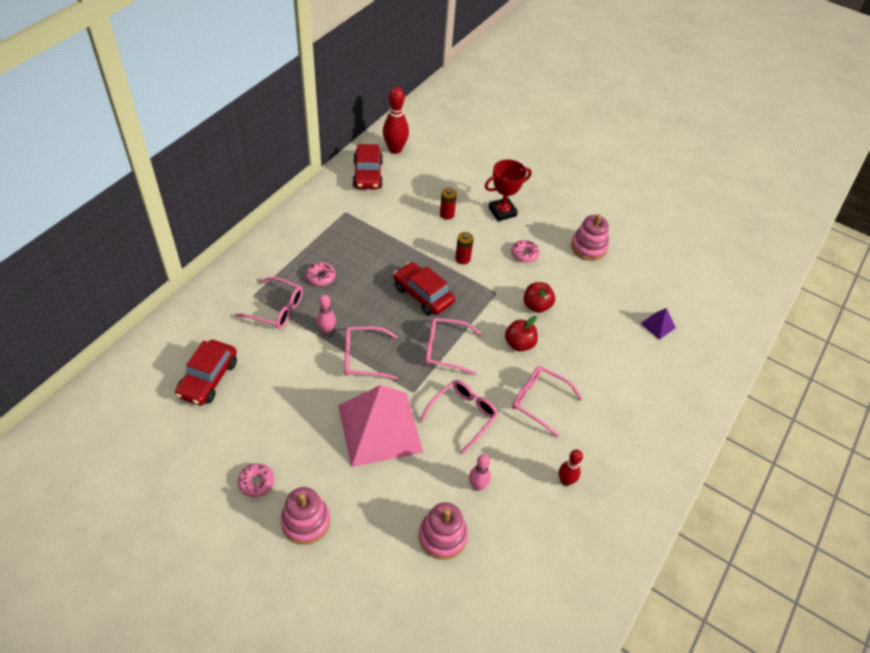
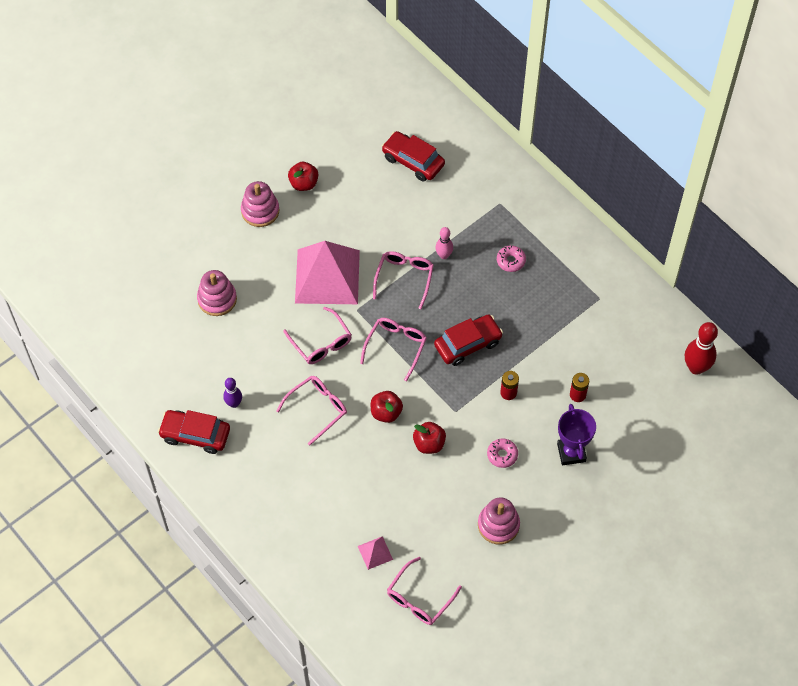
camera: 110 degrees right, 10 degrees up
pink glasses [235,277,303,329] -> pink glasses moved to [387,557,462,625]
pink donut [238,463,274,497] -> red apple [288,162,318,191]
red car [353,144,383,190] -> red car moved to [158,410,230,454]
pink bowling pin [469,454,491,491] -> none
red trophy [485,159,531,221] -> purple trophy [557,404,596,465]
red bowling pin [559,450,583,486] -> purple bowling pin [223,378,242,408]
purple pyramid [640,308,676,340] -> pink pyramid [358,536,393,570]

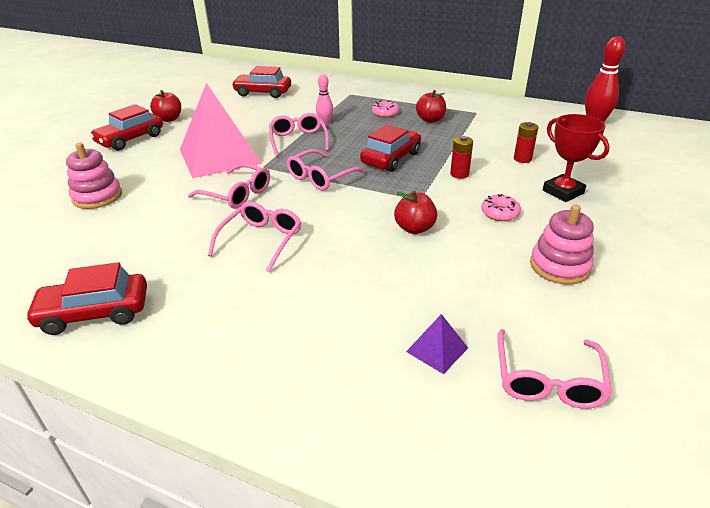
camera: 25 degrees left, 25 degrees down
purple bowling pin [223,378,242,408] -> none
pink stacking toy [241,181,279,227] -> red car [90,104,163,151]
pink pyramid [358,536,393,570] -> purple pyramid [406,314,468,374]
pink glasses [360,318,427,381] -> pink glasses turned 135 degrees counterclockwise [287,149,366,191]
red apple [371,391,403,423] -> red apple moved to [416,90,446,123]
purple trophy [557,404,596,465] -> red trophy [543,114,610,202]

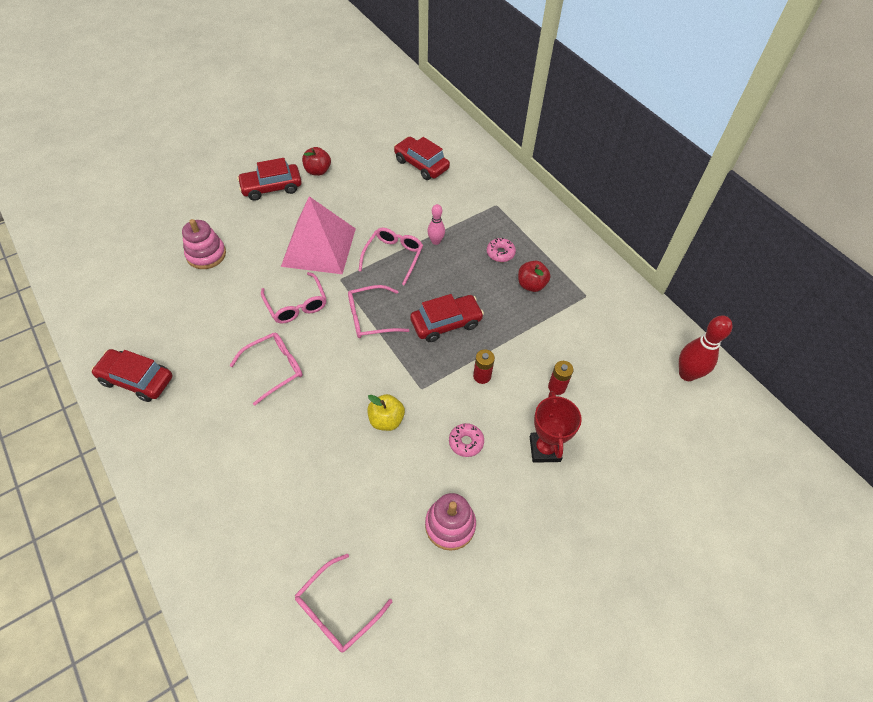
camera: 30 degrees right, 20 degrees up
red apple [394,191,437,234] -> yellow apple [367,394,405,431]
purple pyramid [406,314,468,374] -> none

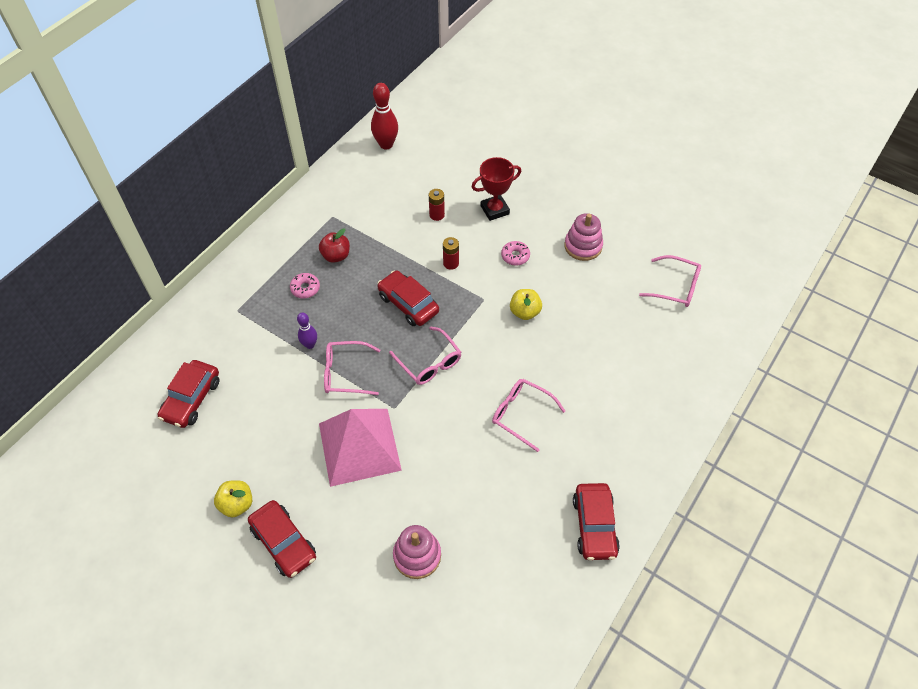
camera: 110 degrees left, 0 degrees up
pink glasses [261,272,327,323] -> none
red apple [302,147,331,176] -> yellow apple [214,480,252,518]
pink bowling pin [428,204,445,245] -> purple bowling pin [297,313,317,349]

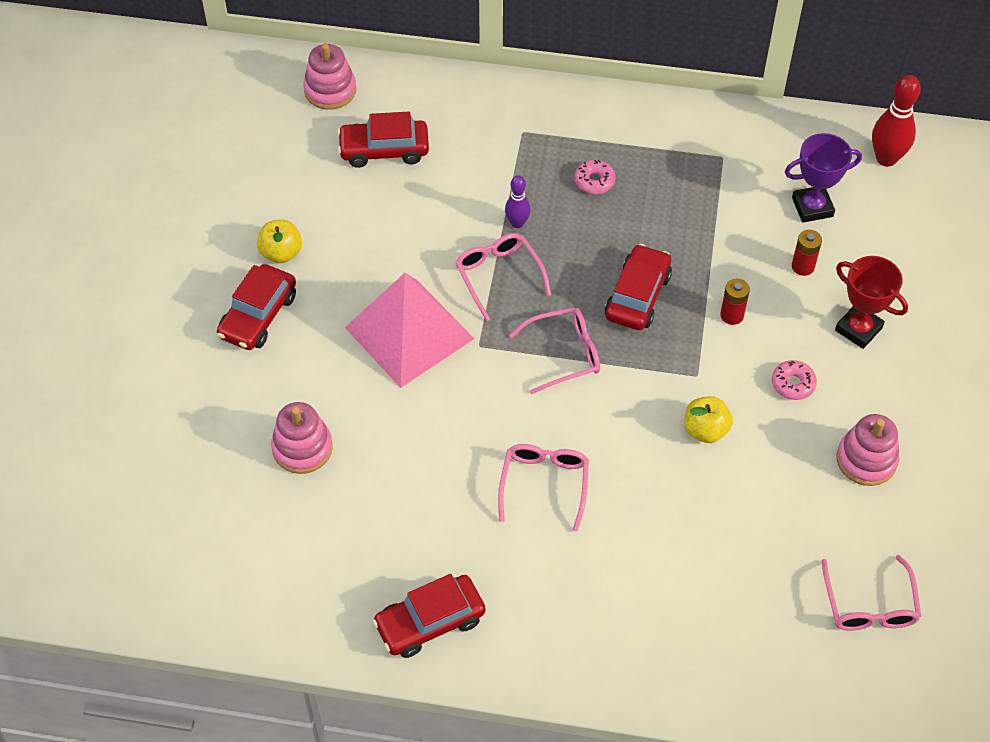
camera: 65 degrees right, 0 degrees up
red apple [319,228,350,263] -> none
pink glasses [389,327,461,385] -> pink glasses turned 135 degrees counterclockwise [509,307,600,394]
none -> pink stacking toy [303,43,356,110]
none -> purple trophy [785,133,862,223]

